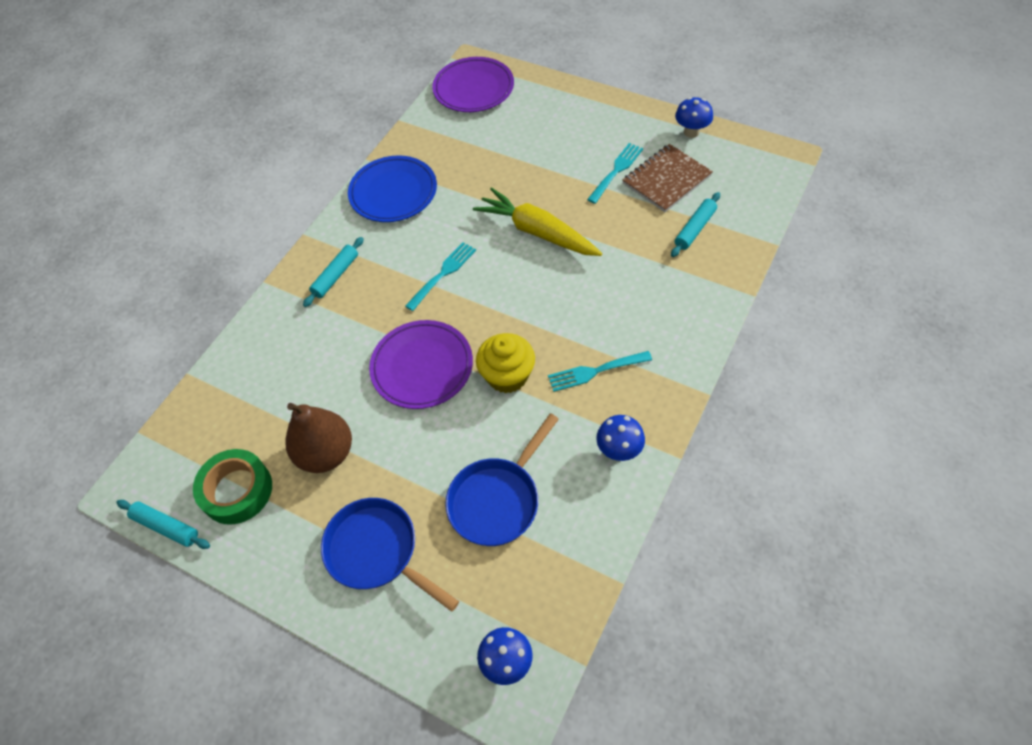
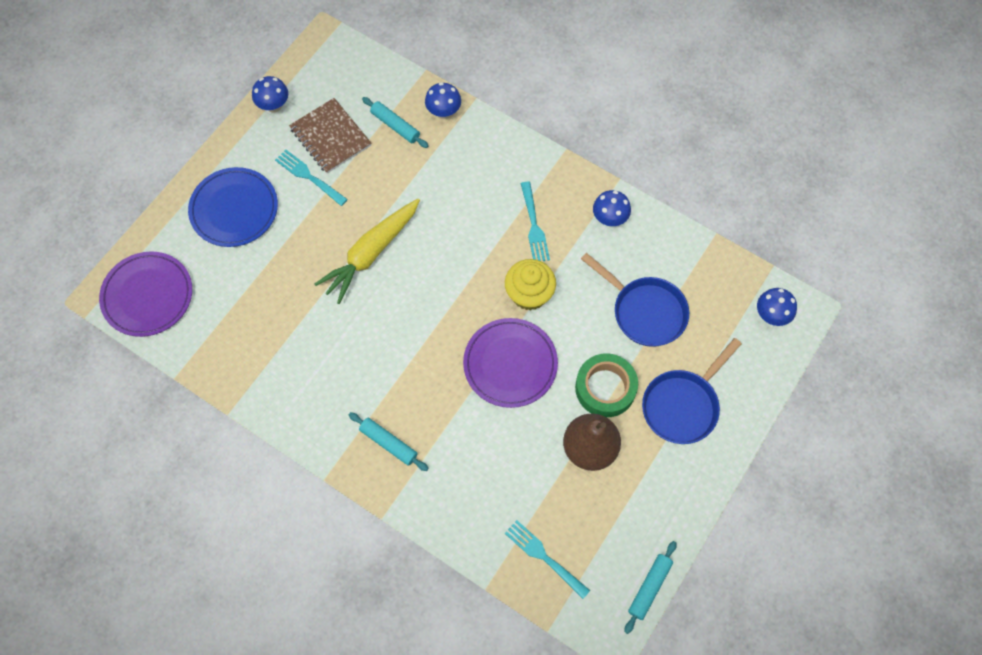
camera: 90 degrees left, 10 degrees up
green tape [193,449,272,525] -> green tape moved to [575,353,638,417]
blue plate [348,155,437,222] -> blue plate moved to [188,167,278,247]
turquoise fork [405,242,476,311] -> turquoise fork moved to [505,520,590,599]
none -> blue mushroom [425,82,461,119]

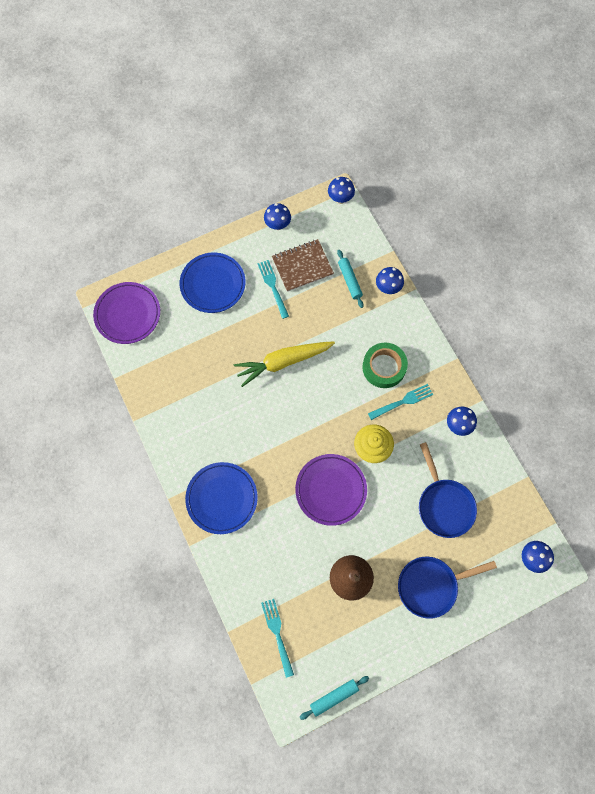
camera: 30 degrees right, 5 degrees up
brown notebook [289,98,372,173] -> brown notebook turned 75 degrees clockwise [272,239,334,292]
turquoise rolling pin [349,412,429,471] -> blue plate [185,462,258,534]
turquoise fork [520,182,550,261] -> turquoise fork turned 135 degrees counterclockwise [368,384,433,420]
green tape [575,353,638,417] -> green tape moved to [362,343,408,388]
none -> blue mushroom [328,177,355,204]

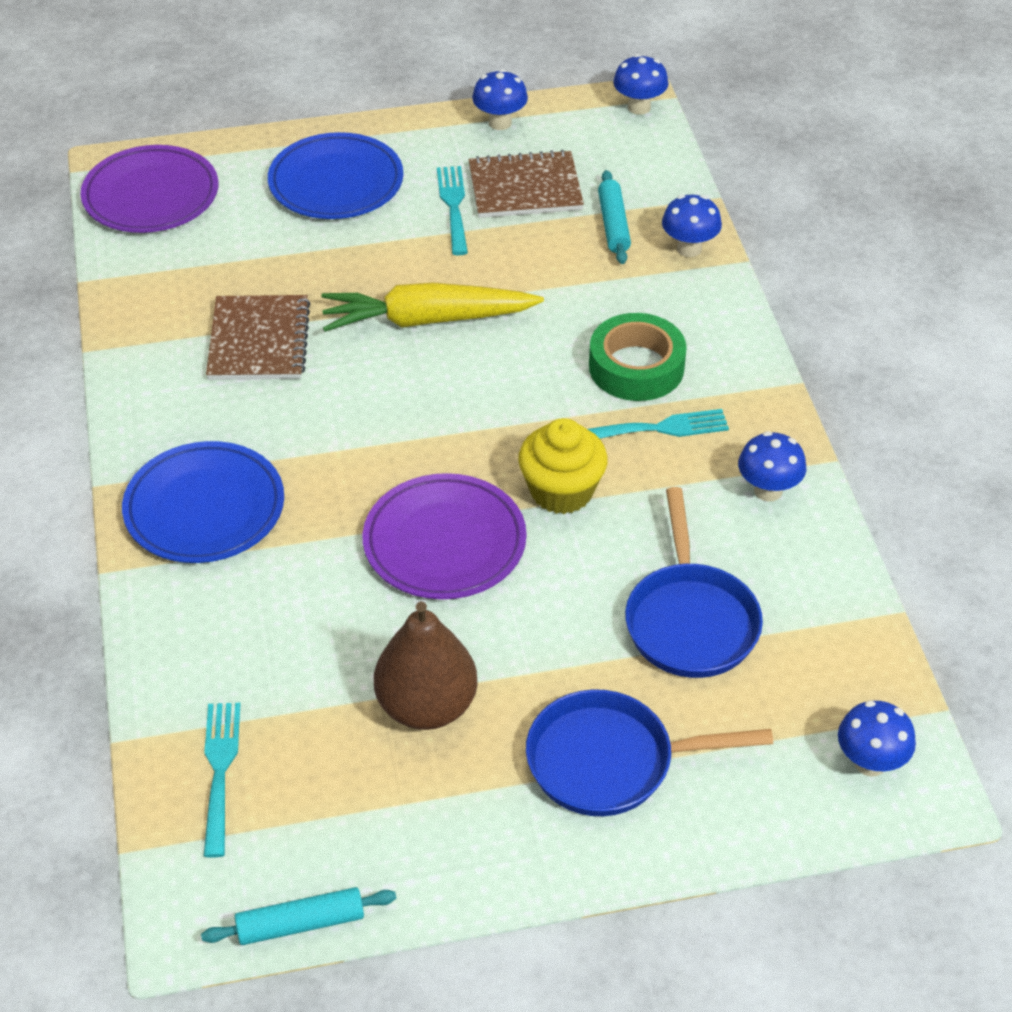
camera: 15 degrees right, 25 degrees down
none -> brown notebook [206,295,311,380]

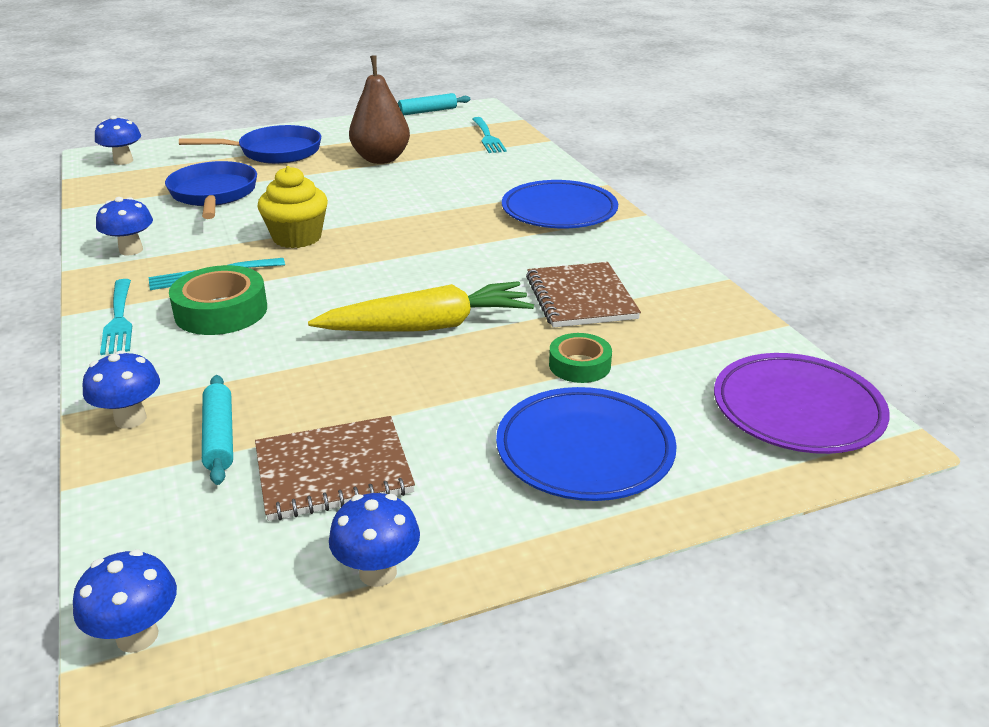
camera: 170 degrees right, 15 degrees down
purple plate [363,473,527,599] -> none
turquoise fork [437,166,468,255] -> turquoise fork moved to [100,279,132,355]
none -> green tape [549,333,612,383]

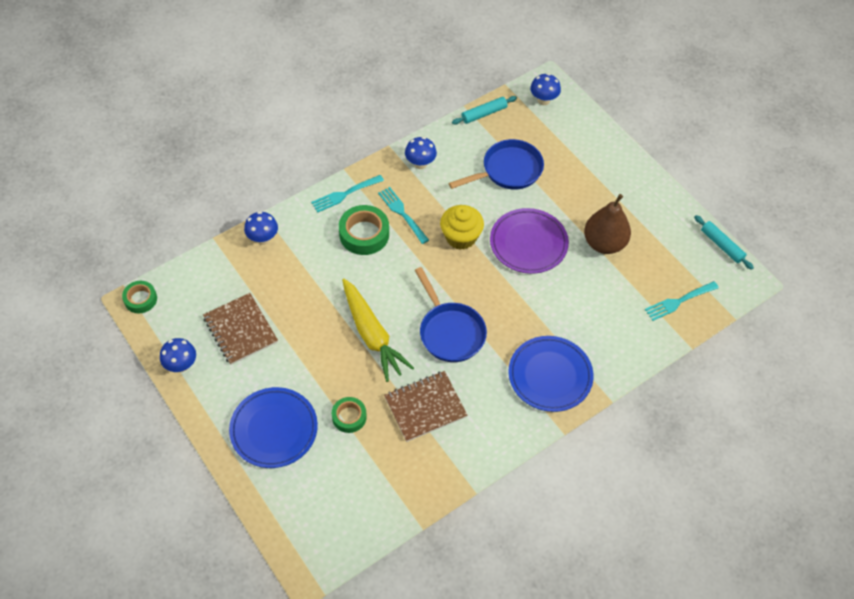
camera: 75 degrees right, 25 degrees up
blue mushroom [73,549,177,653] -> green tape [122,281,157,313]
blue pan [179,125,321,164] -> blue pan moved to [415,267,487,362]
turquoise rolling pin [202,375,233,485] -> turquoise rolling pin moved to [452,96,517,125]
purple plate [714,353,890,454] -> purple plate moved to [490,208,569,274]

